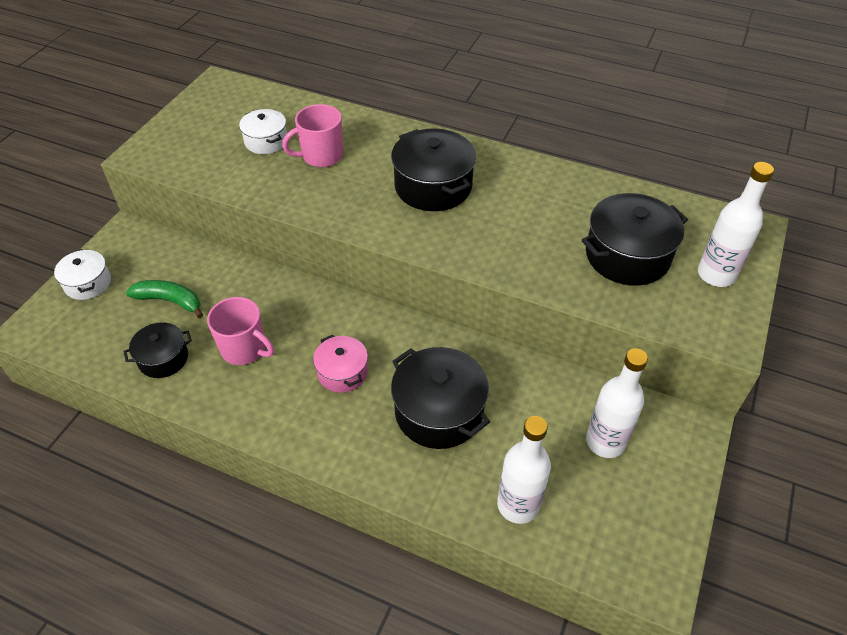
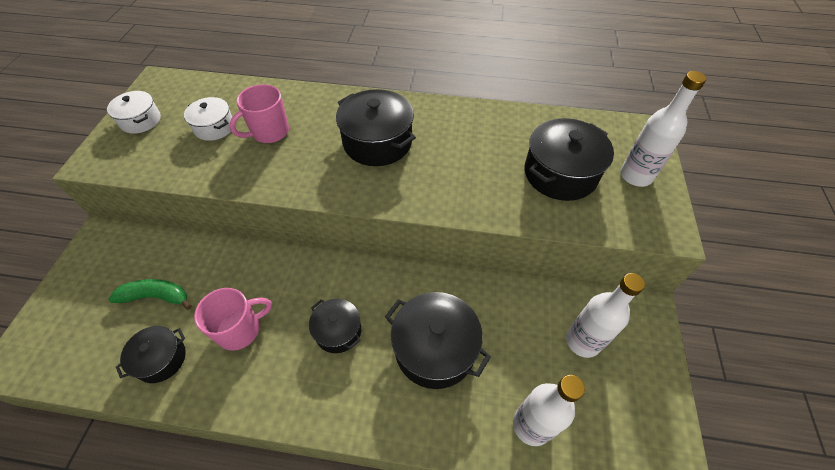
camera: 15 degrees left, 5 degrees up
white pot [54,249,111,300] -> white pot moved to [107,91,161,134]
pink mug [207,297,274,365] -> pink mug turned 45 degrees counterclockwise [194,288,272,351]
pink pot [313,335,368,393] -> black pot [309,299,361,353]

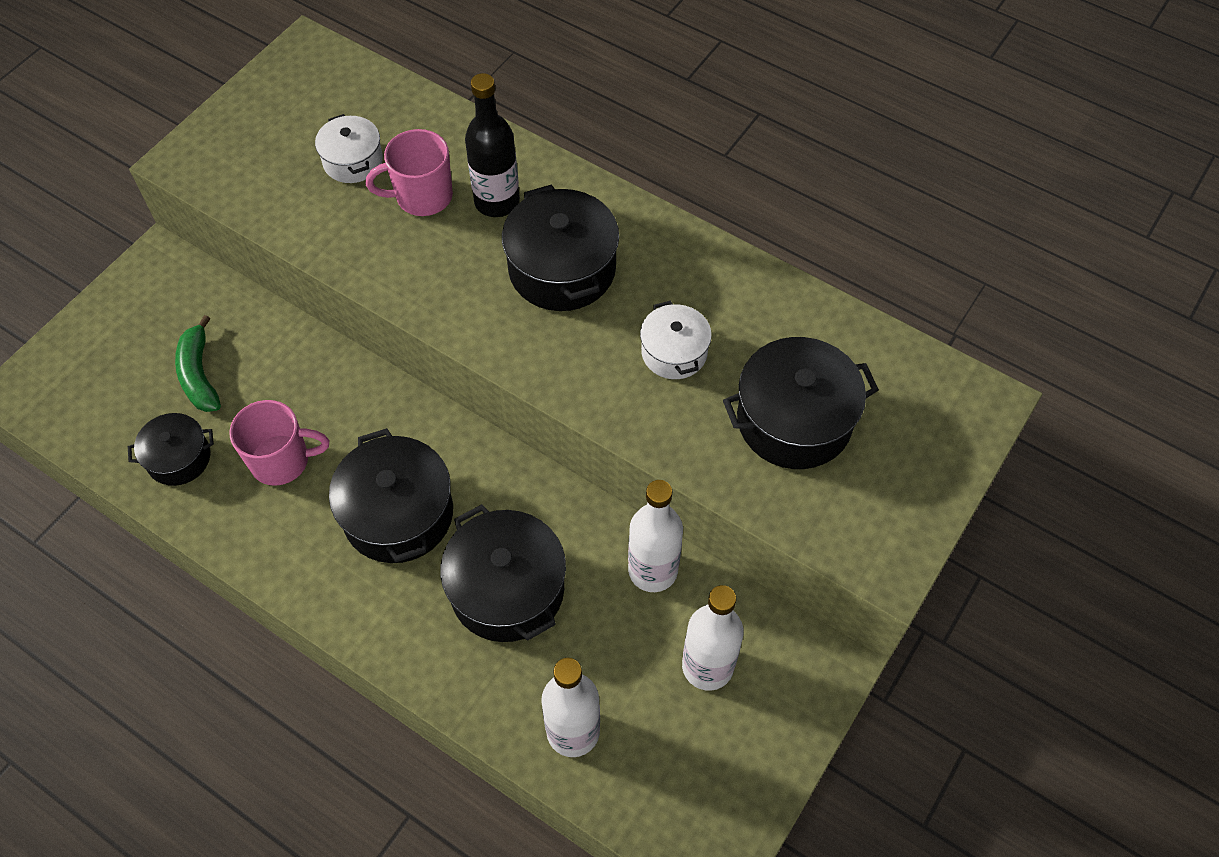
camera: 25 degrees right, 5 degrees up
white pot [107,91,161,134] -> white pot moved to [640,301,712,379]
green banana [108,279,192,310] -> green banana turned 135 degrees counterclockwise [175,315,221,412]
black pot [309,299,361,353] -> black pot [329,428,453,563], size x1.69
white bottle [620,71,707,187] -> white bottle moved to [628,480,683,592]
none -> black bottle [465,73,520,217]

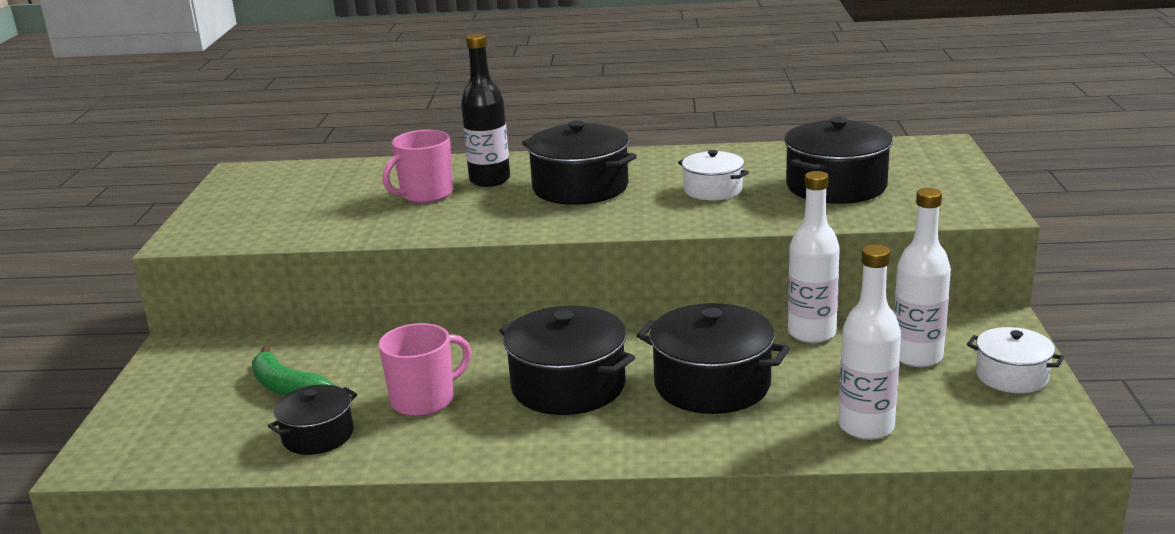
camera: 30 degrees left, 35 degrees down
white pot [315,114,383,183] -> white pot moved to [967,327,1064,393]

